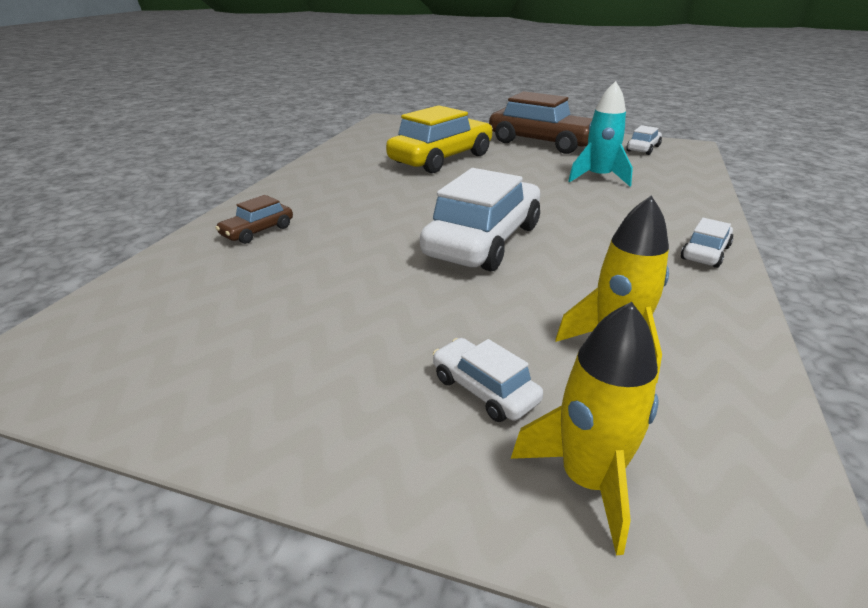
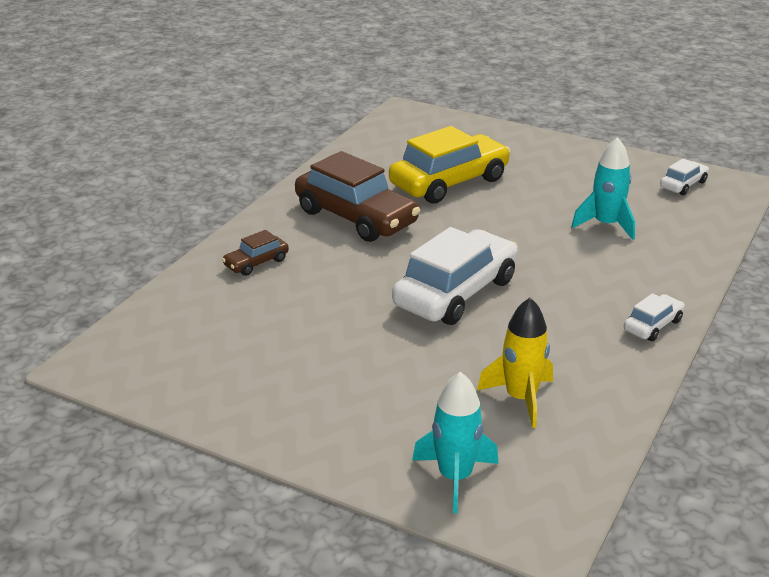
camera: 10 degrees right, 0 degrees up
white car [433,338,543,422] -> none
brown car [489,91,593,154] -> brown car moved to [295,151,420,242]
yellow rocket [511,302,658,556] -> turquoise rocket [412,372,499,513]

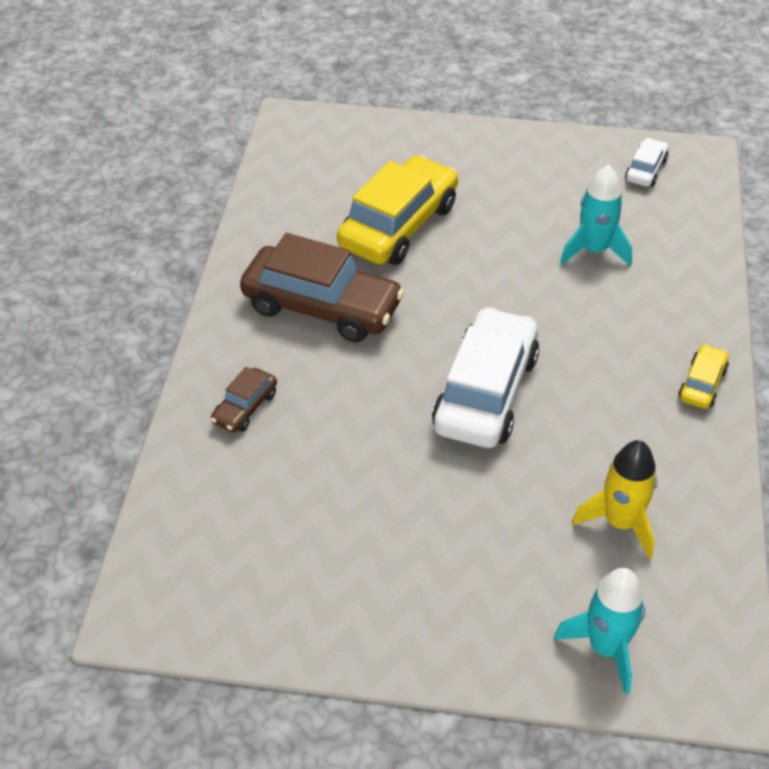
camera: 20 degrees left, 15 degrees up
white car [624,293,685,341] -> yellow car [678,344,729,409]

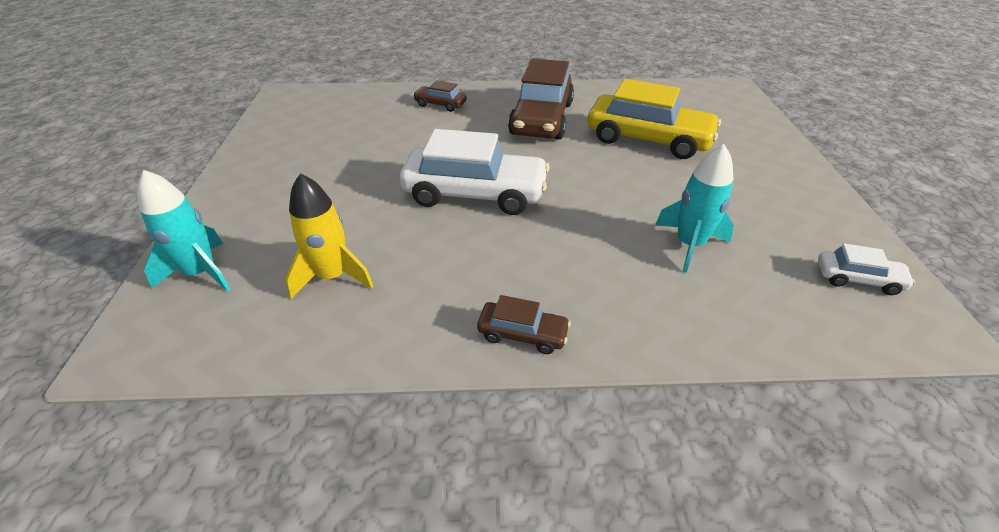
camera: 80 degrees right, 5 degrees down
yellow car [678,344,729,409] -> brown car [477,295,571,354]

